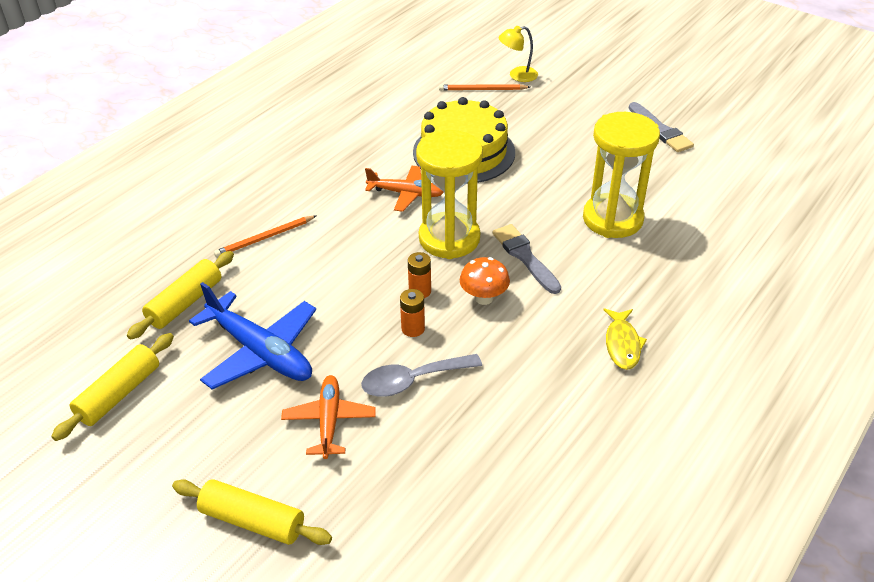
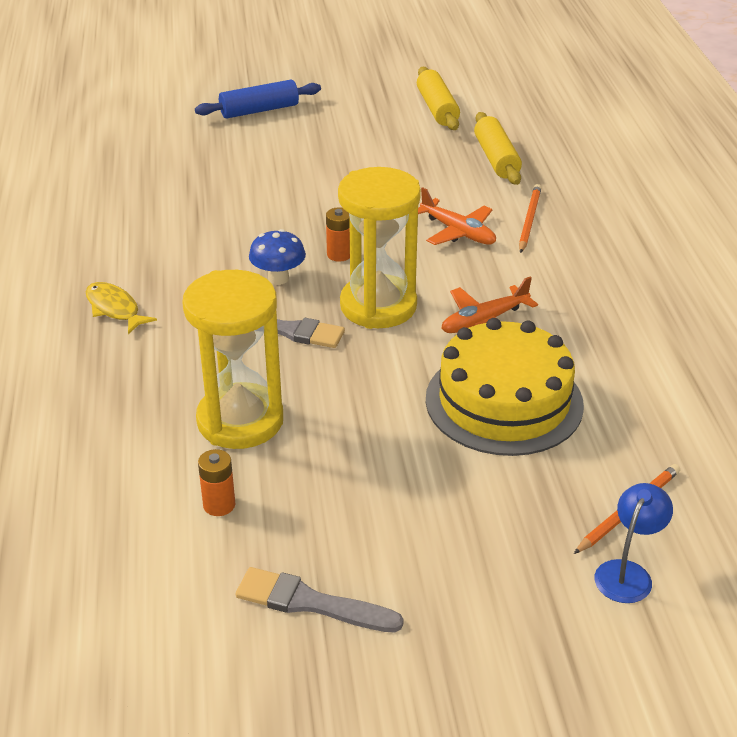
camera: 135 degrees right, 5 degrees down
yellow rolling pin [172,479,332,545] -> blue rolling pin [195,80,321,118]
blue plane [189,282,316,389] -> none
orange plane [281,375,376,459] -> orange plane moved to [418,187,496,245]
grey spoon [361,354,482,397] -> none
orange battery [400,289,425,337] -> orange battery moved to [198,449,235,516]
orange mushroom [460,257,510,305] -> blue mushroom [249,229,306,285]
yellow lamp [498,26,538,82] -> blue lamp [595,483,673,603]

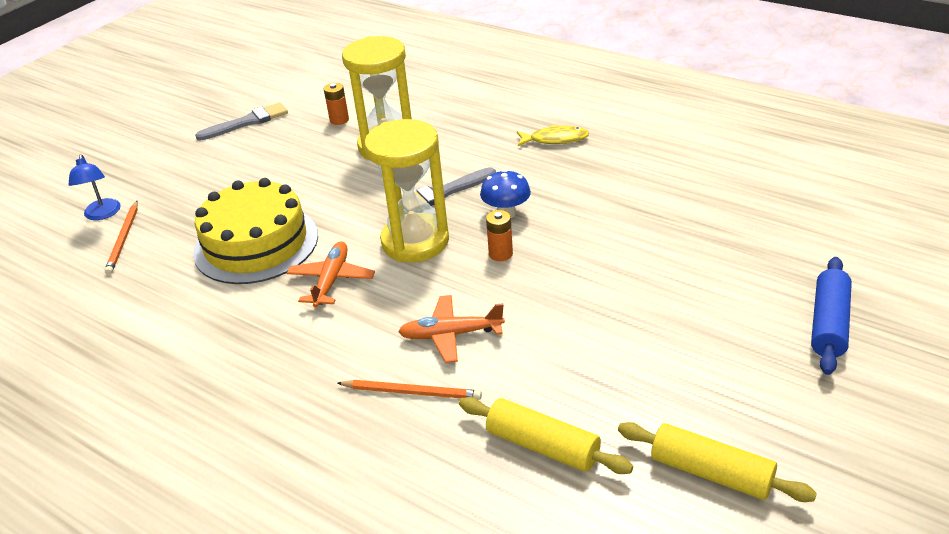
camera: 135 degrees right, 0 degrees up
orange pencil [519,184,541,253] -> orange pencil turned 45 degrees counterclockwise [338,380,482,400]

